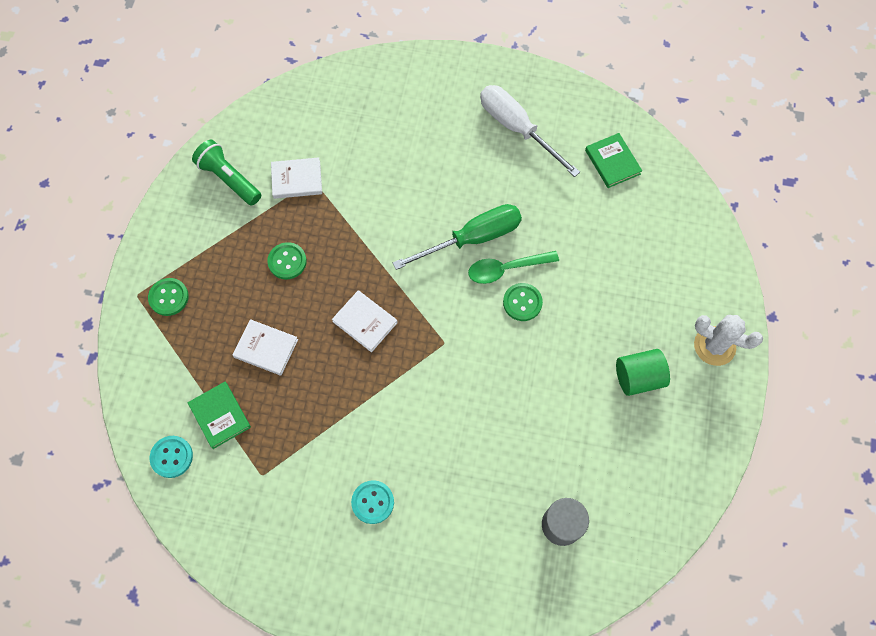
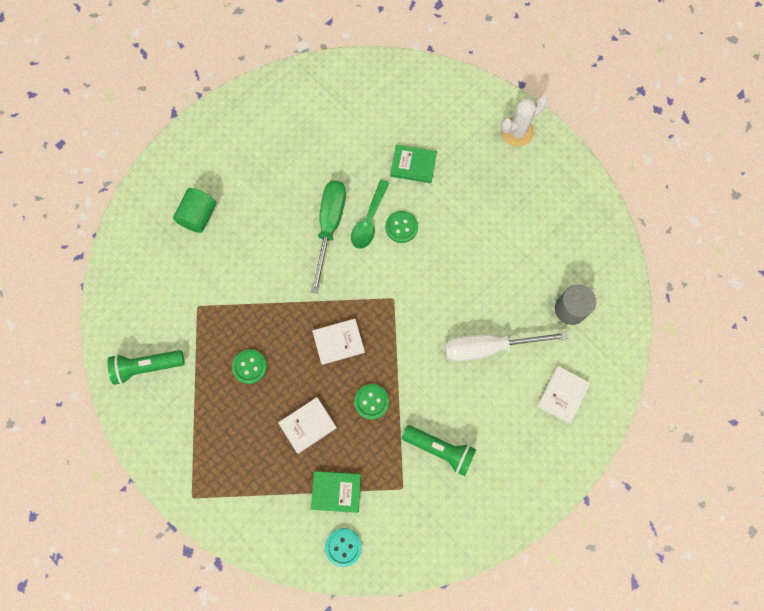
camera: 55 degrees left, 5 degrees up
green button [148,278,189,316] -> green button moved to [354,384,389,420]
white book [271,157,322,199] -> white book moved to [537,366,590,424]
turquoise button [351,480,394,524] -> none
white screwdriver [480,85,580,177] -> white screwdriver moved to [445,331,568,362]
green book [585,133,642,188] -> green book moved to [390,145,437,183]
green cylinder [616,349,670,396] -> green cylinder moved to [173,188,216,233]
none -> green flashlight [402,425,476,476]

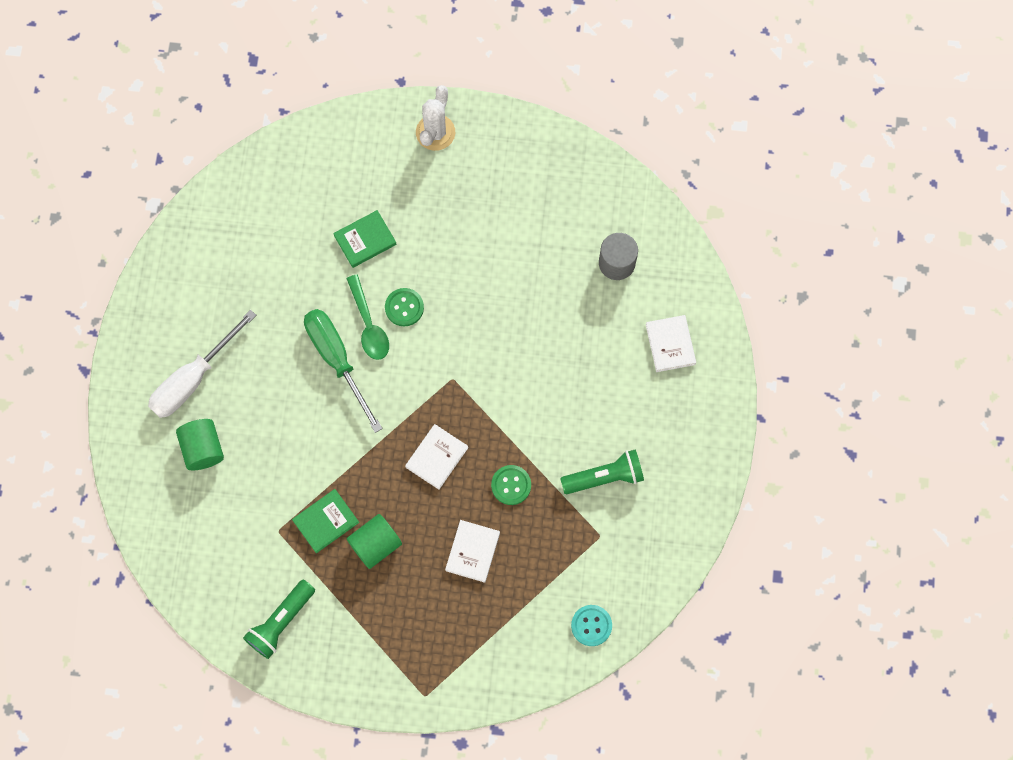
camera: 40 degrees left, 0 degrees up
green button [232,349,267,384] -> green cylinder [347,514,402,569]
green book [311,471,361,513] -> green book moved to [292,489,359,553]
white screwdriver [445,331,568,362] -> white screwdriver moved to [148,310,257,418]

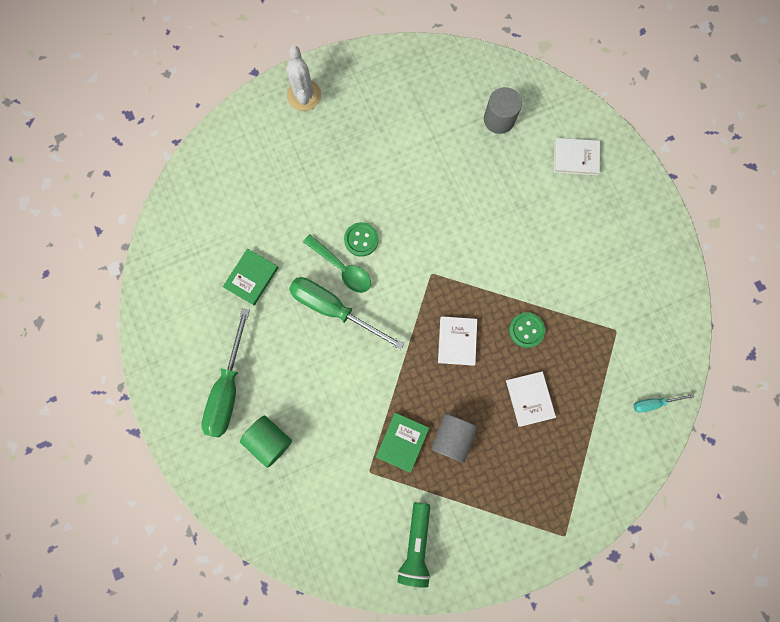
camera: 30 degrees left, 5 degrees up
white screwdriver [148,310,257,418] -> green screwdriver [201,308,250,437]
green book [333,210,396,268] -> green book moved to [223,249,278,305]
green cylinder [347,514,402,569] -> grey cylinder [431,414,477,463]
green flashlight [560,449,644,494] -> none
turquoise button [571,605,612,646] -> turquoise screwdriver [634,394,694,412]
white book [646,315,696,372] -> white book turned 45 degrees counterclockwise [554,138,600,175]

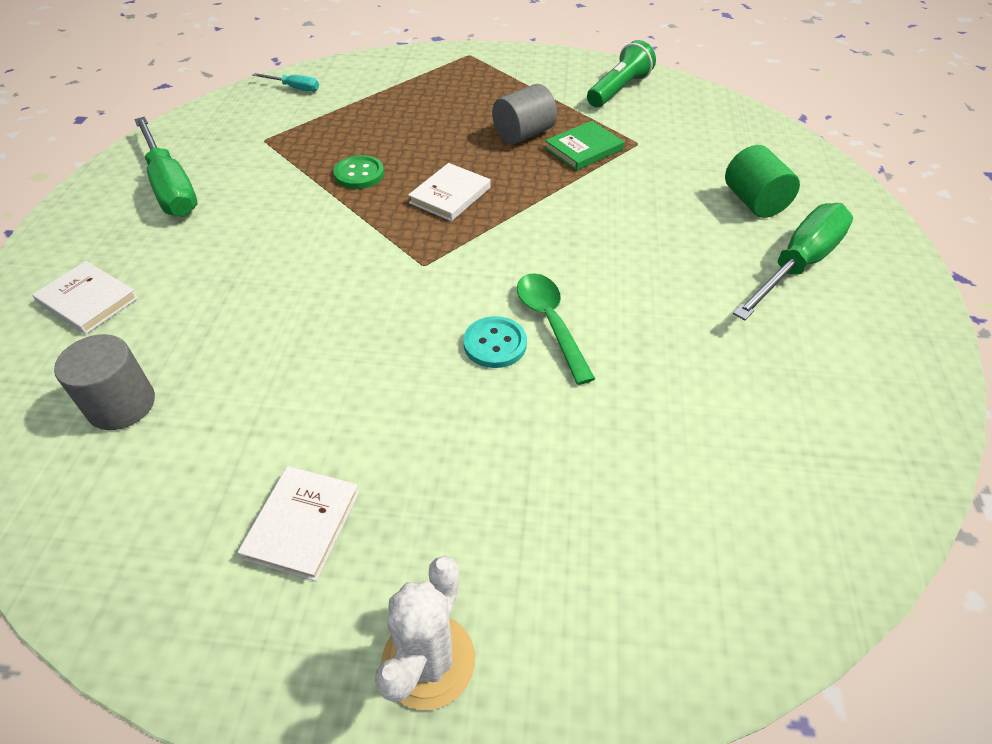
camera: 150 degrees left, 30 degrees down
green book [223,249,278,305] -> none
green screwdriver [289,277,404,350] -> green screwdriver moved to [134,117,198,217]
green button [344,222,379,257] -> turquoise button [463,316,527,368]
white book [506,371,556,427] -> white book moved to [238,466,359,581]

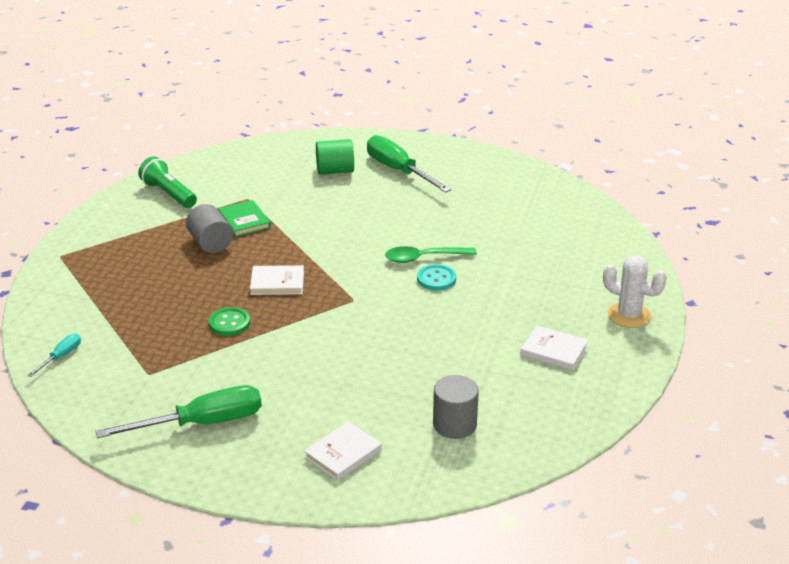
camera: 80 degrees left, 15 degrees down
white book [408,163,491,221] -> white book turned 45 degrees counterclockwise [250,265,304,295]

